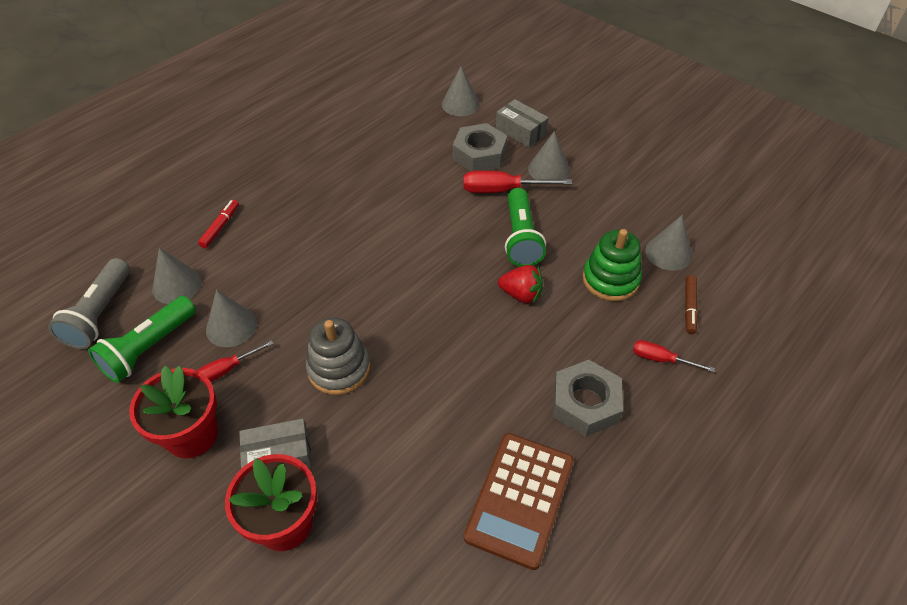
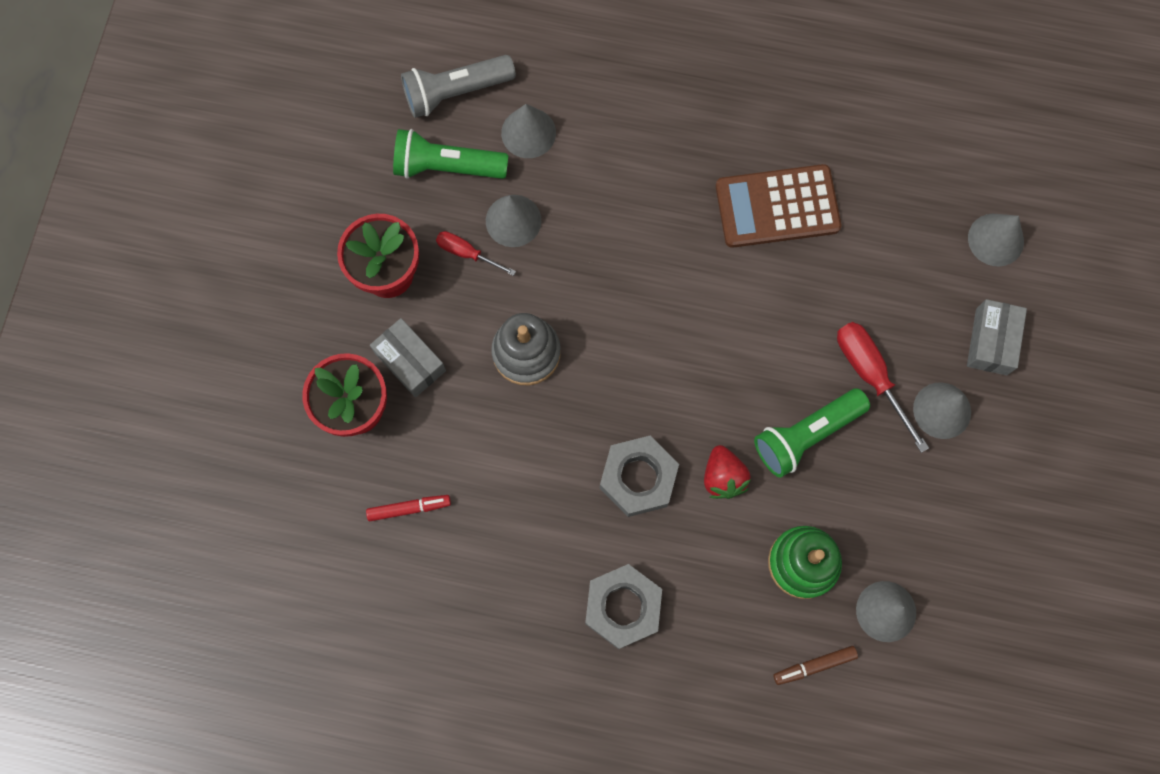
camera: 60 degrees right, 25 degrees up
red marker [198,200,239,248] -> red marker moved to [366,495,451,521]
grey nut [453,123,507,171] -> grey nut moved to [600,436,679,517]
brown calculator [464,433,574,570] -> brown calculator moved to [716,164,841,248]
red screwdriver [633,340,715,372] -> none

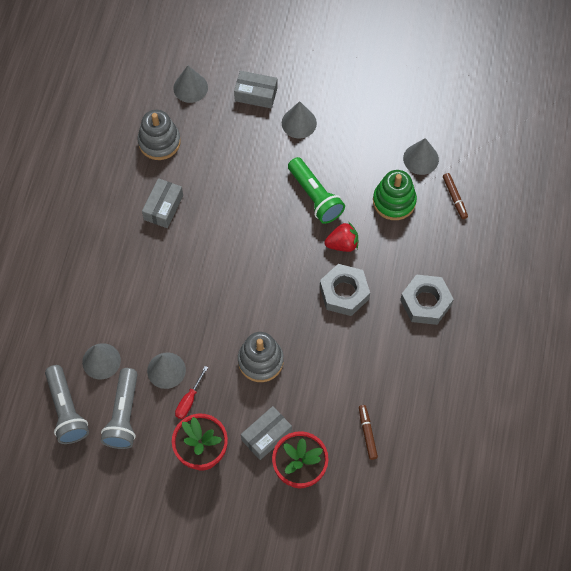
camera: 90 degrees left, 10 degrees down
red marker [366,495,451,521] -> brown marker [359,405,378,460]
green flashlight [393,129,509,179] -> grey flashlight [101,368,138,449]
brown calculator [716,164,841,248] -> grey box [142,178,183,228]
red screwdriver [837,322,929,453] -> none
none -> grey stacking toy [138,110,181,160]

